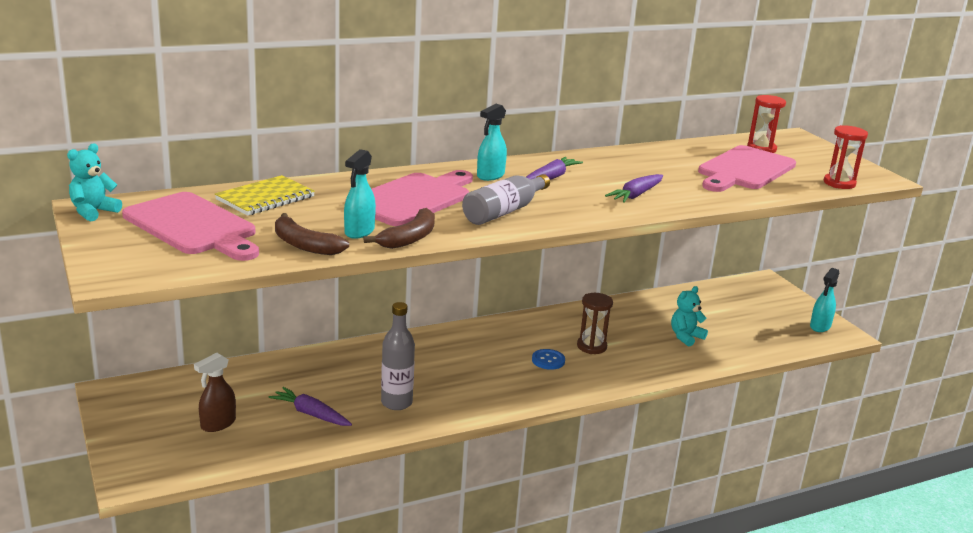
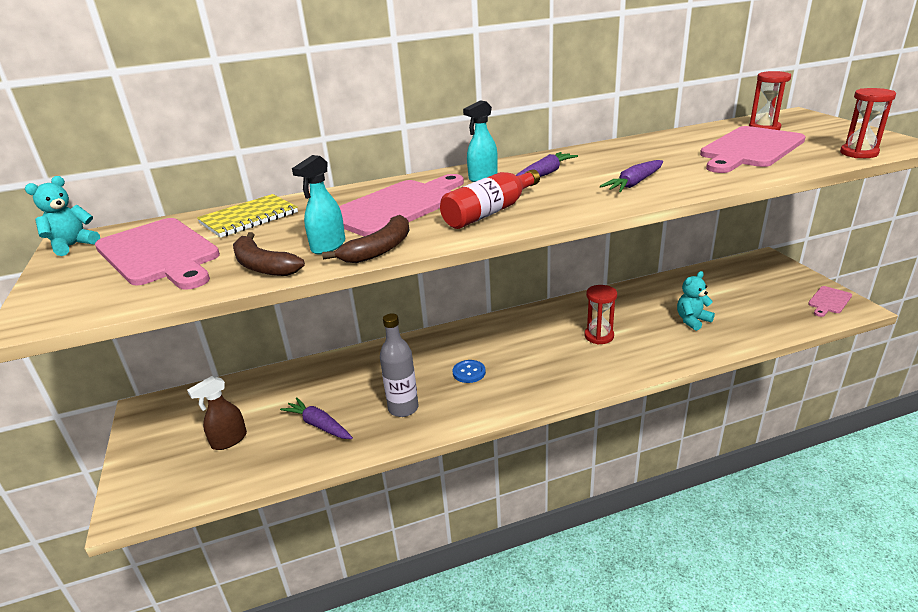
camera: 10 degrees right, 5 degrees up
grey bottle [462,174,550,225] -> red bottle [440,169,540,229]
blue button [532,349,565,370] -> blue button moved to [453,360,486,383]
brown hourglass [577,293,613,354] -> red hourglass [585,285,617,345]
turquoise spray bottle [810,268,839,332] -> pink cutting board [808,286,852,317]

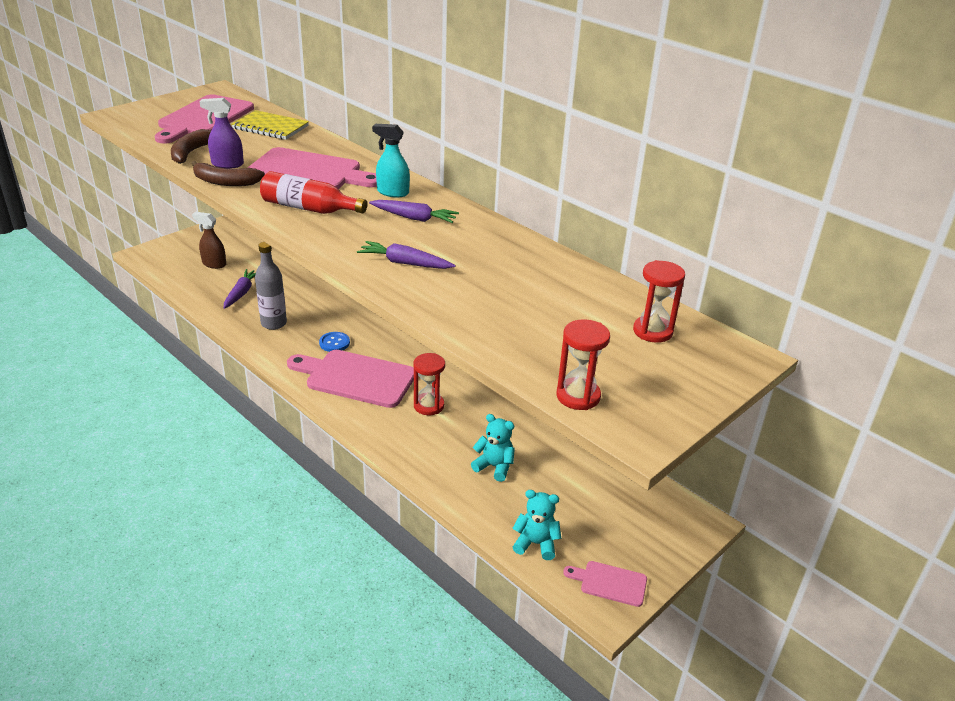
camera: 60 degrees right, 5 degrees up
turquoise teddy bear [25,176,100,256] -> turquoise teddy bear moved to [512,490,561,560]
turquoise spray bottle [292,155,345,254] -> purple spray bottle [200,98,244,169]
pink cutting board [700,126,806,173] -> pink cutting board moved to [287,350,414,408]

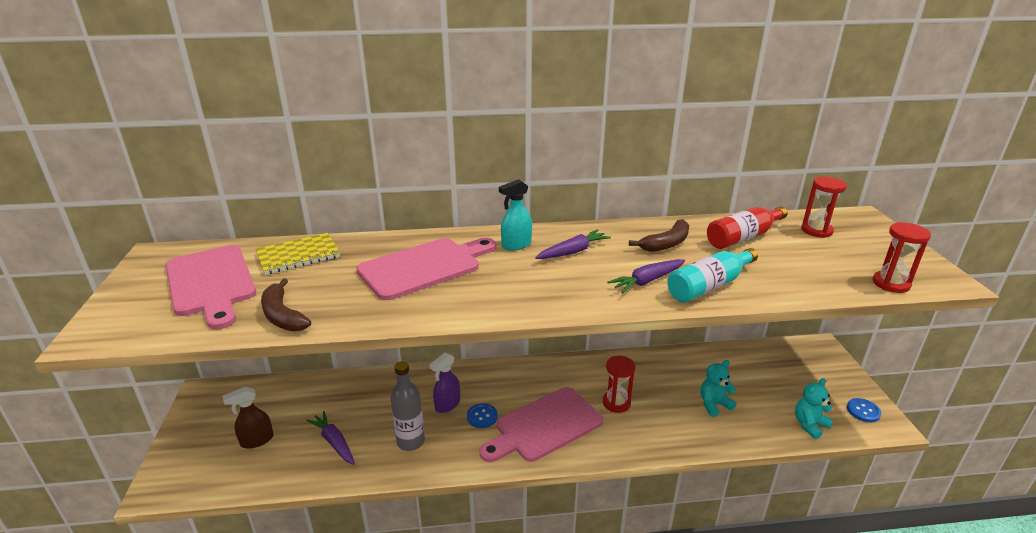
camera: 50 degrees left, 5 degrees down
brown banana [191,161,265,186] -> brown banana moved to [629,219,689,252]
purple spray bottle [200,98,244,169] -> purple spray bottle moved to [429,352,460,413]
red bottle [260,171,367,214] -> red bottle moved to [707,206,787,249]
pink cutting board [563,561,647,607] -> blue button [847,398,881,422]
none -> turquoise bottle [667,248,758,303]

